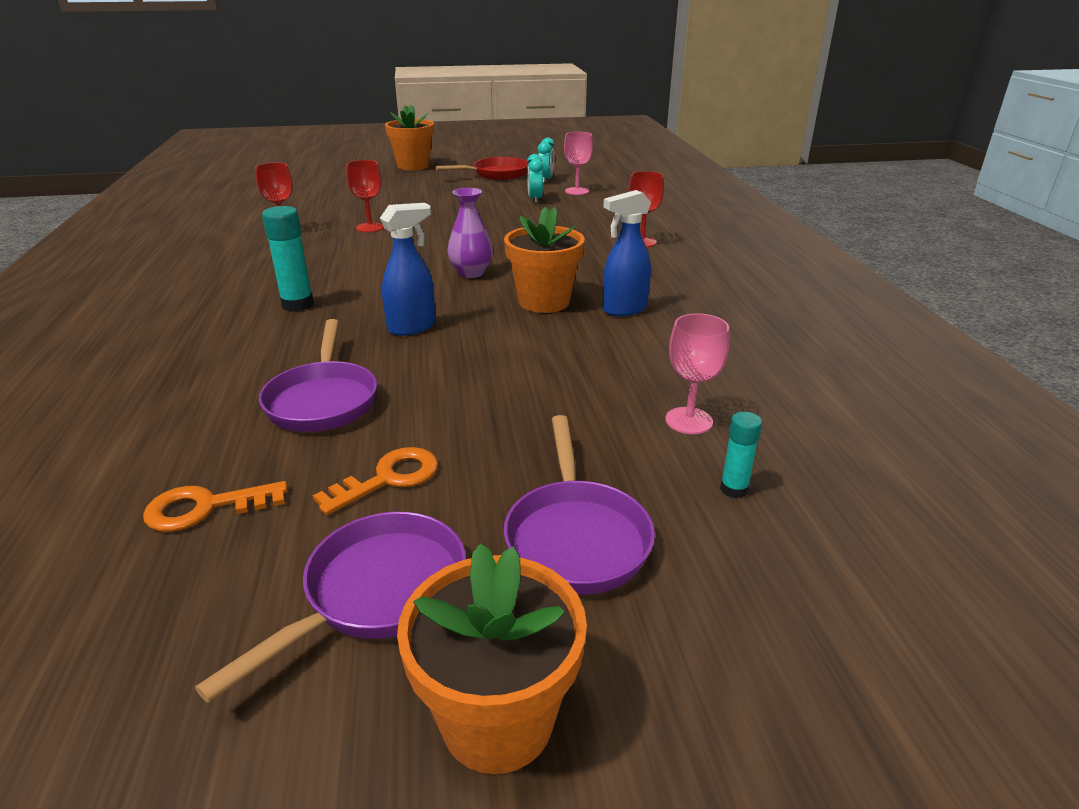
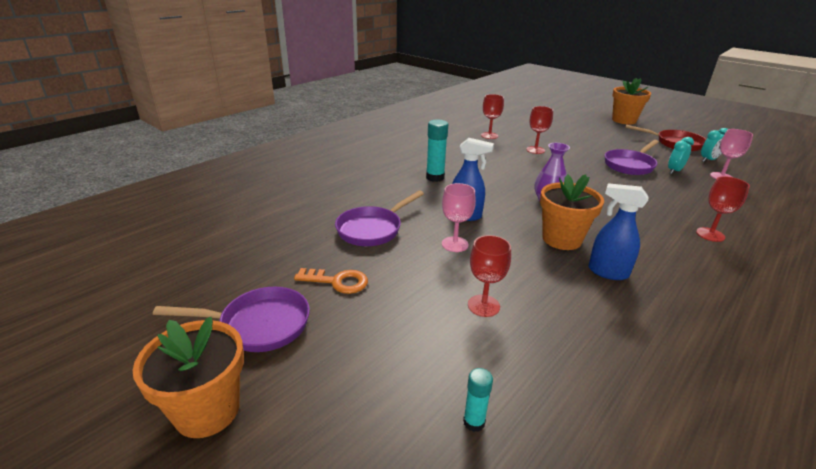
camera: 50 degrees right, 0 degrees up
orange key [143,481,288,532] -> none
purple pan [503,415,655,595] -> purple pan moved to [605,140,659,175]
pink goblet [665,313,730,434] -> pink goblet moved to [442,183,476,252]
none -> red goblet [468,235,511,317]

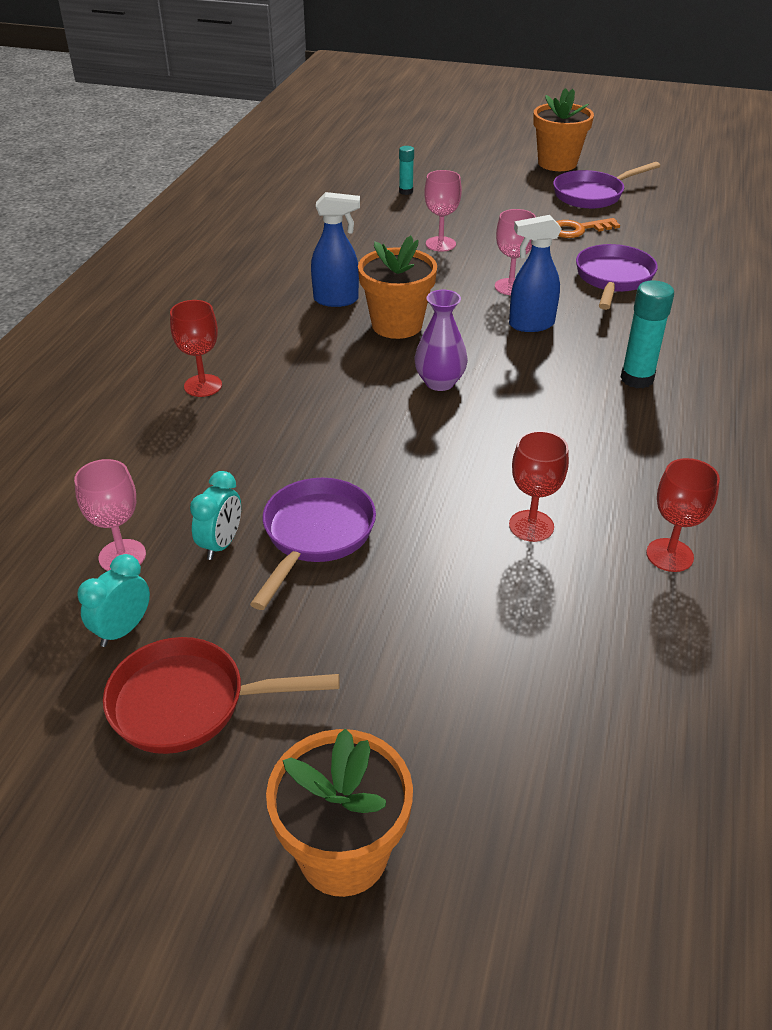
camera: 155 degrees right, 10 degrees up
red goblet [468,235,511,317] -> pink goblet [424,170,462,251]

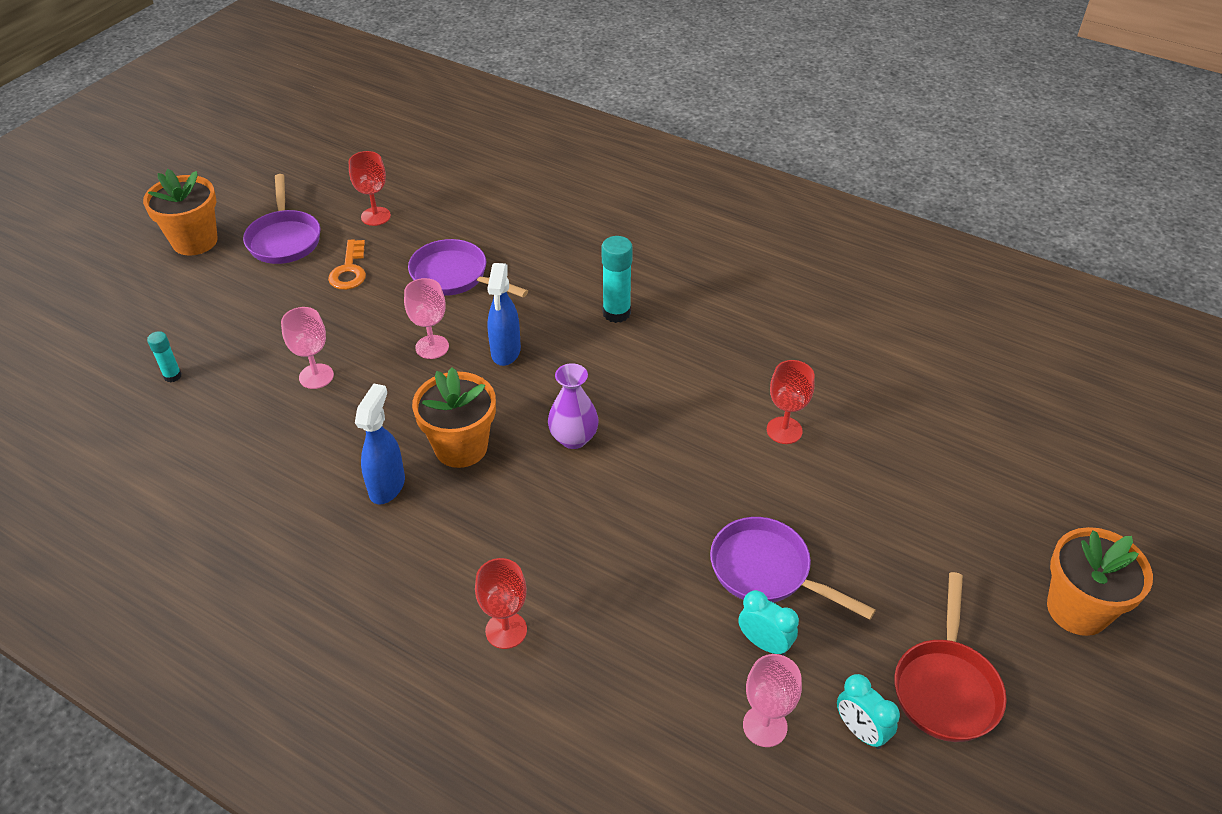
camera: 75 degrees left, 5 degrees up
red goblet [646,458,720,572] -> red goblet moved to [349,151,391,226]

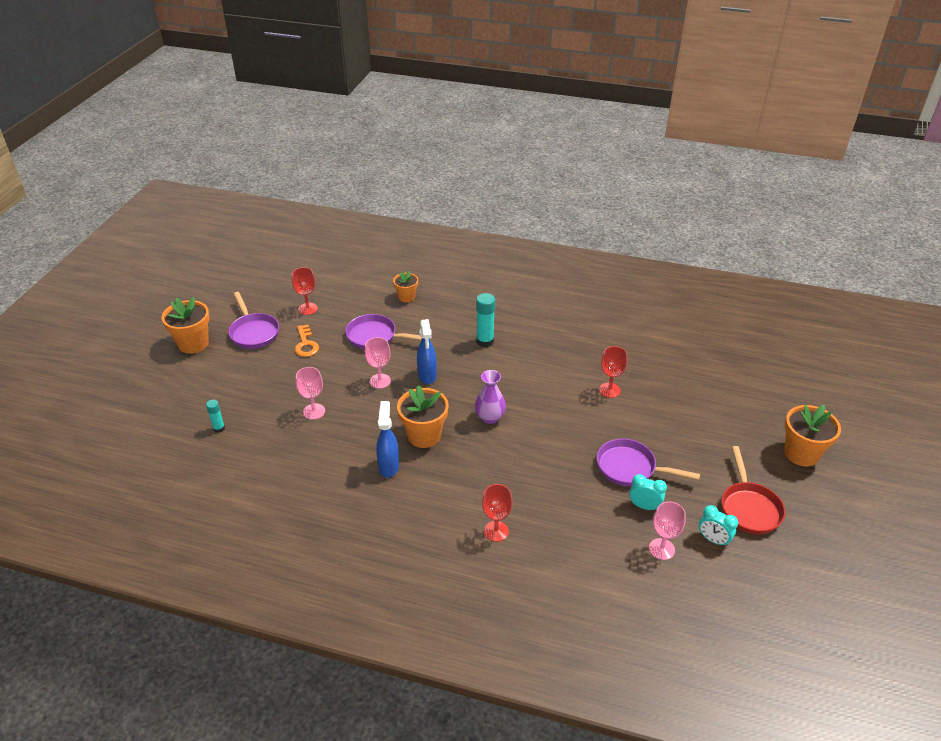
camera: 15 degrees left, 5 degrees down
none -> orange flower pot [393,271,418,302]

